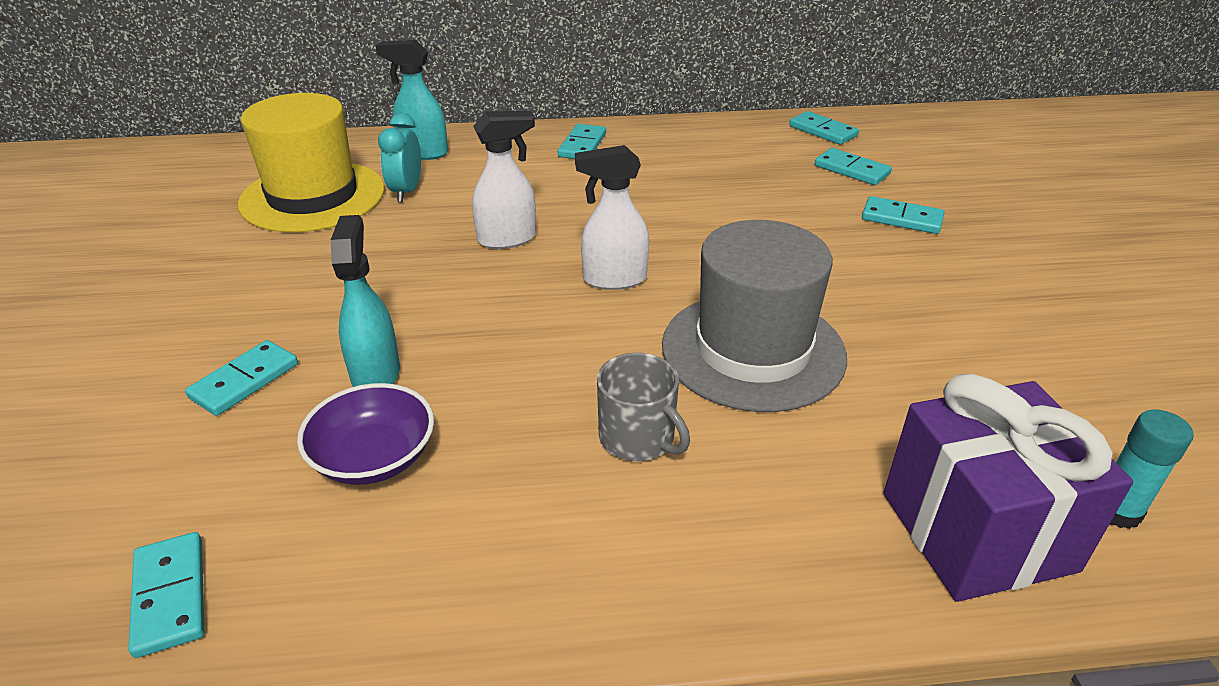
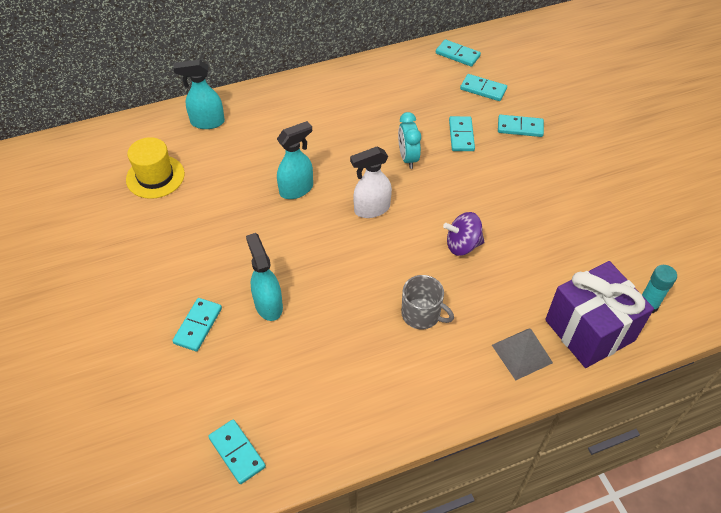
camera: 15 degrees left, 15 degrees up
yellow hat [238,93,385,232] -> yellow hat [126,137,185,199], size x0.62
purple bowl [297,383,434,485] -> none
turquoise clock [378,113,421,202] -> turquoise clock moved to [398,112,421,169]
white spray bottle [472,110,536,249] -> turquoise spray bottle [277,121,313,199]
turquoise domino [558,124,606,159] -> turquoise domino moved to [449,116,475,151]
grey hat [662,220,847,412] -> purple spinning top [443,212,484,256]
none -> grey pyramid [492,329,553,381]

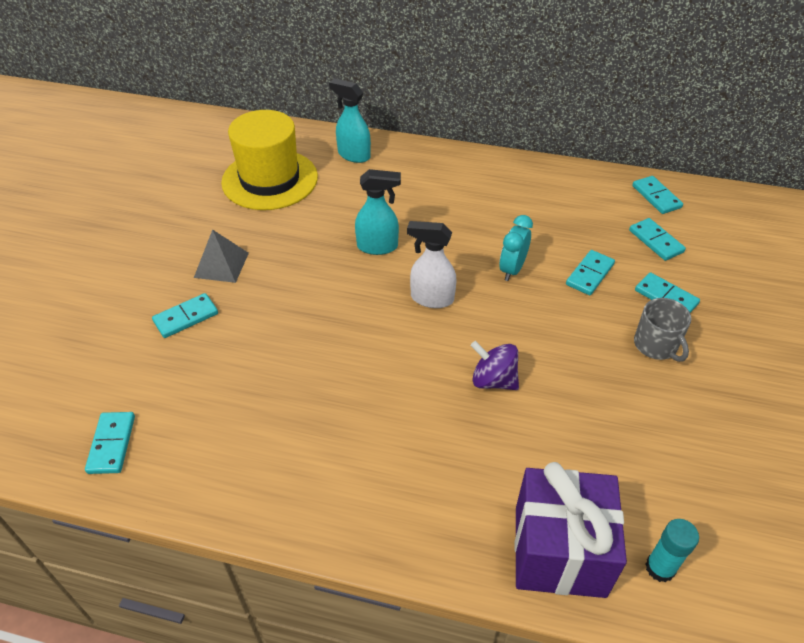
camera: 35 degrees right, 5 degrees down
yellow hat [126,137,185,199] -> yellow hat [221,110,318,210], size x1.60
turquoise spray bottle [246,233,283,321] -> none
grey mug [402,275,454,329] -> grey mug moved to [634,298,691,362]
grey pyramid [492,329,553,381] -> grey pyramid moved to [194,229,249,283]

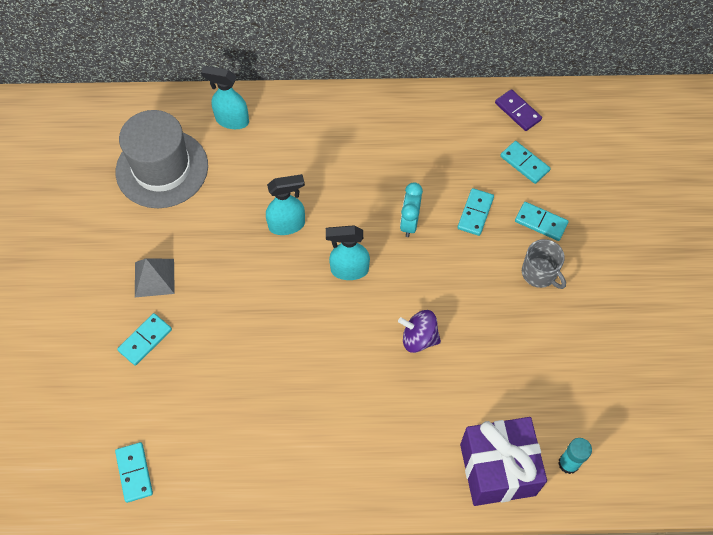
camera: 15 degrees left, 15 degrees up
yellow hat [221,110,318,210] -> grey hat [116,110,208,208]
white spray bottle [407,221,456,308] -> turquoise spray bottle [326,225,370,280]
turquoise domino [632,176,683,214] -> purple domino [495,89,542,131]

